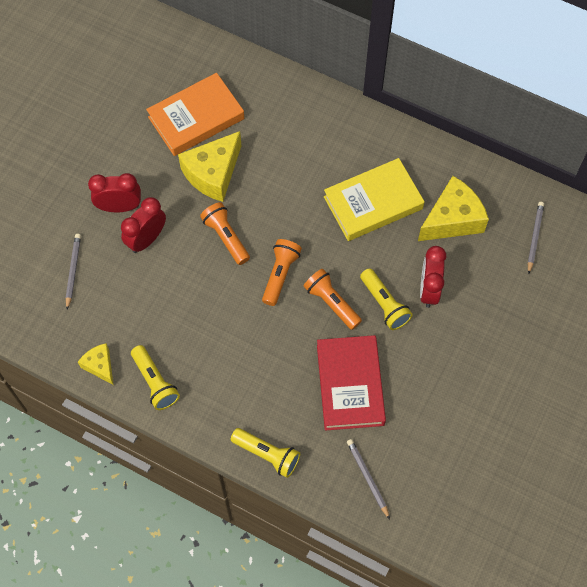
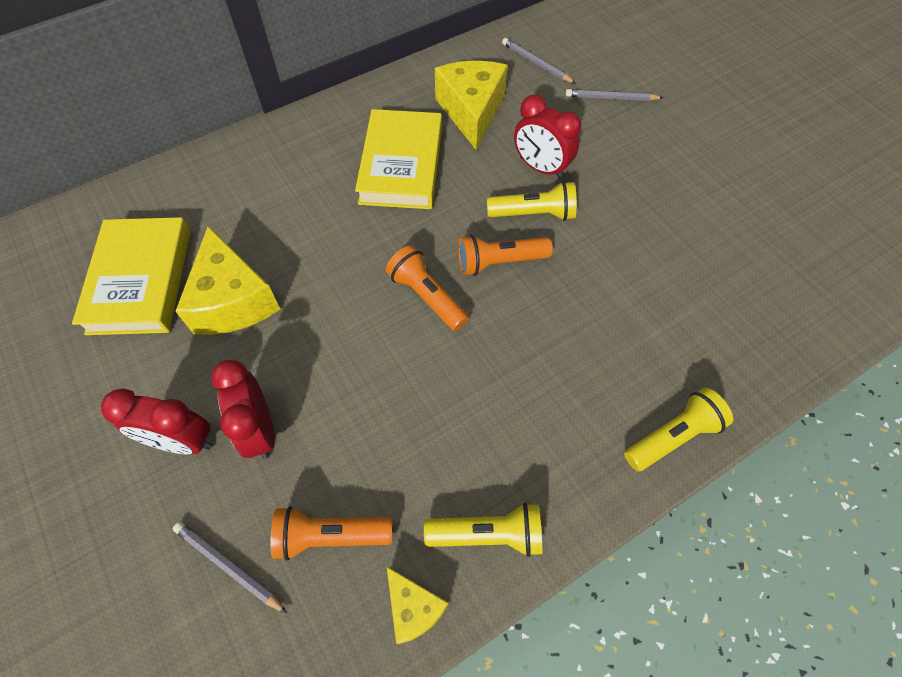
camera: 60 degrees left, 5 degrees down
yellow cheese [78,343,113,385] -> yellow cheese turned 120 degrees counterclockwise [387,567,448,644]
red clock [88,173,141,212] -> red clock turned 105 degrees counterclockwise [101,388,212,454]
orange book [146,73,244,156] -> yellow book [72,217,191,335]
orange flashlight [200,202,250,265] -> orange flashlight moved to [270,506,392,561]
red book [317,335,386,430] -> none
grey pencil [347,439,390,519] -> grey pencil moved to [566,89,664,101]

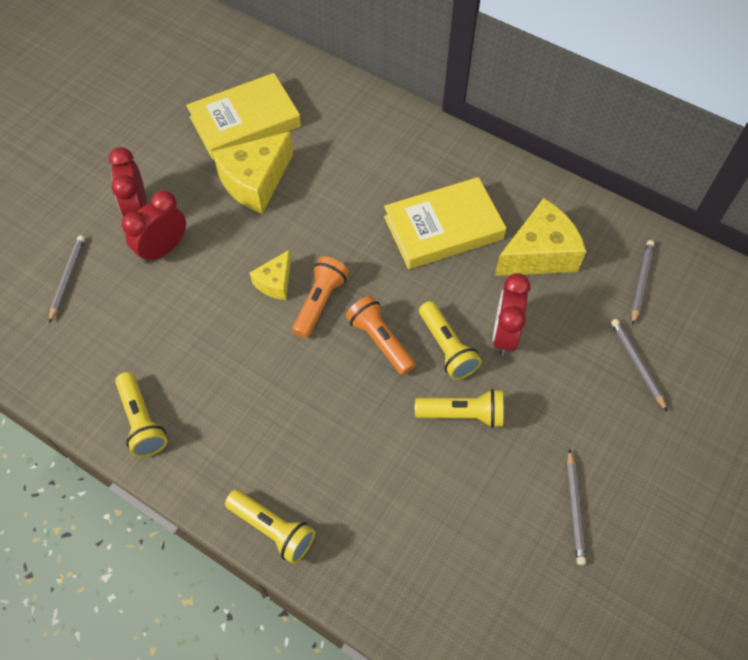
camera: 65 degrees right, 0 degrees up
orange flashlight [270,506,392,561] -> none
yellow cheese [387,567,448,644] -> yellow cheese moved to [250,250,291,300]
none -> yellow flashlight [415,389,503,428]
none -> grey pencil [567,449,586,565]

